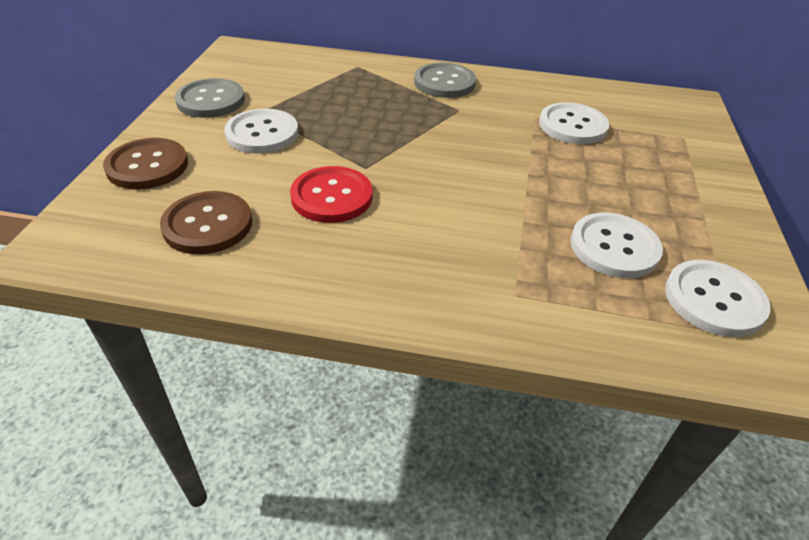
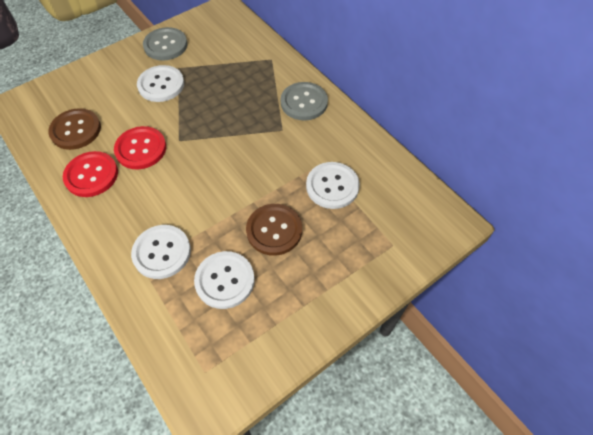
camera: 45 degrees right, 15 degrees up
brown button [103,138,188,189] -> brown button moved to [246,204,302,256]
white button [665,260,771,337] -> white button moved to [131,225,191,279]
none -> red button [63,151,118,197]

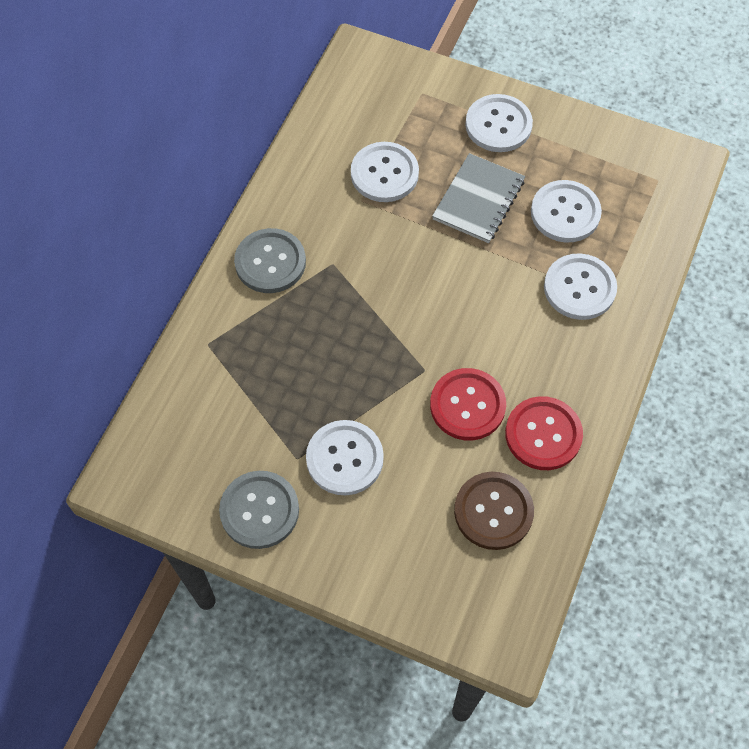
camera: 120 degrees left, 5 degrees up
brown button [246,204,302,256] -> grey notebook [432,153,525,243]
none -> white button [465,94,533,152]

